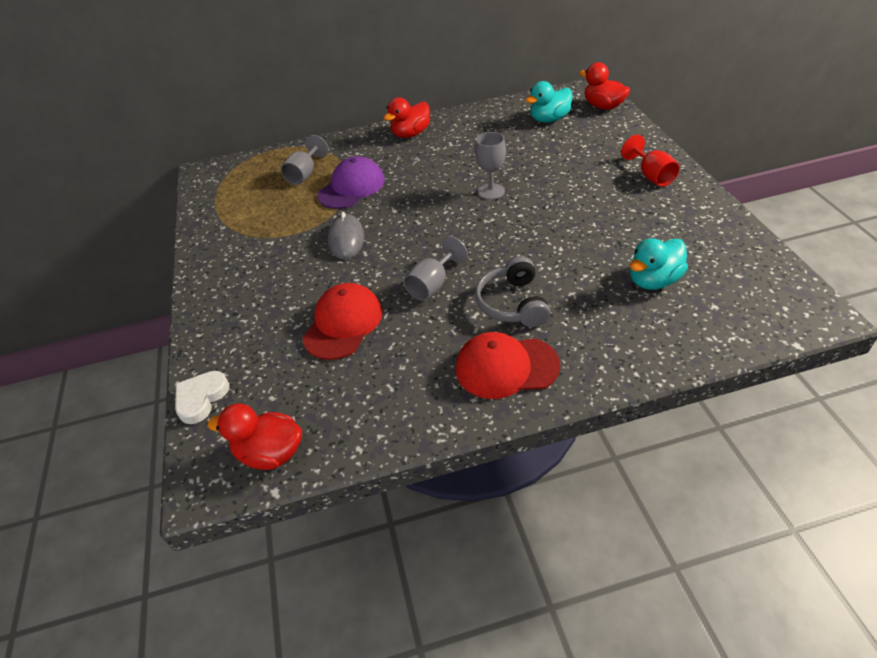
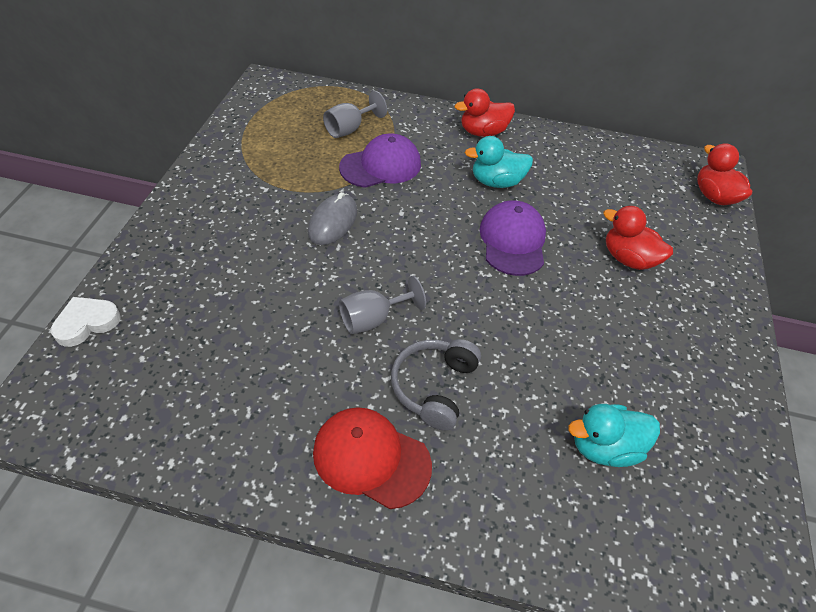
camera: 20 degrees right, 5 degrees up
red duck [208,403,302,470] -> red duck moved to [603,206,673,270]
red cap [302,283,382,360] -> none
grey goblet [475,132,506,200] -> purple cap [480,200,546,276]
turquoise duck [525,81,572,123] -> turquoise duck moved to [465,136,533,188]
red goblet [621,135,680,187] -> none

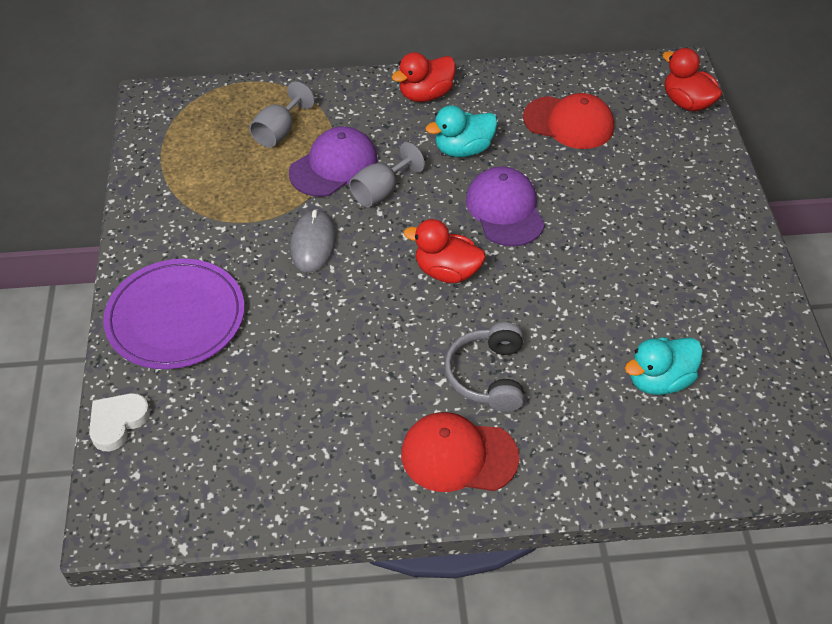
camera: 15 degrees left, 0 degrees up
grey goblet [339,276,426,334] -> grey goblet moved to [349,142,425,207]
red duck [603,206,673,270] -> red duck moved to [404,219,485,283]
none -> purple plate [103,259,244,369]
none -> red cap [523,93,614,149]

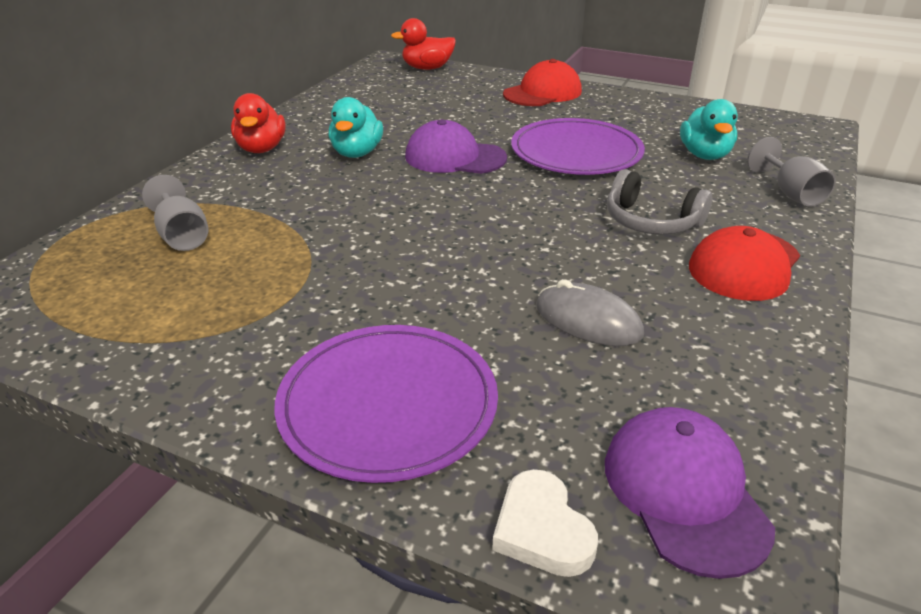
camera: 60 degrees left, 15 degrees down
purple cap [289,126,378,197] -> purple cap moved to [605,407,775,579]
grey mouse [290,209,336,273] -> grey mouse moved to [536,279,644,346]
grey goblet [349,142,425,207] -> grey goblet moved to [747,137,836,207]
red duck [404,219,485,283] -> none
red cap [523,93,614,149] -> red cap moved to [503,59,582,106]
none -> purple plate [511,118,645,175]

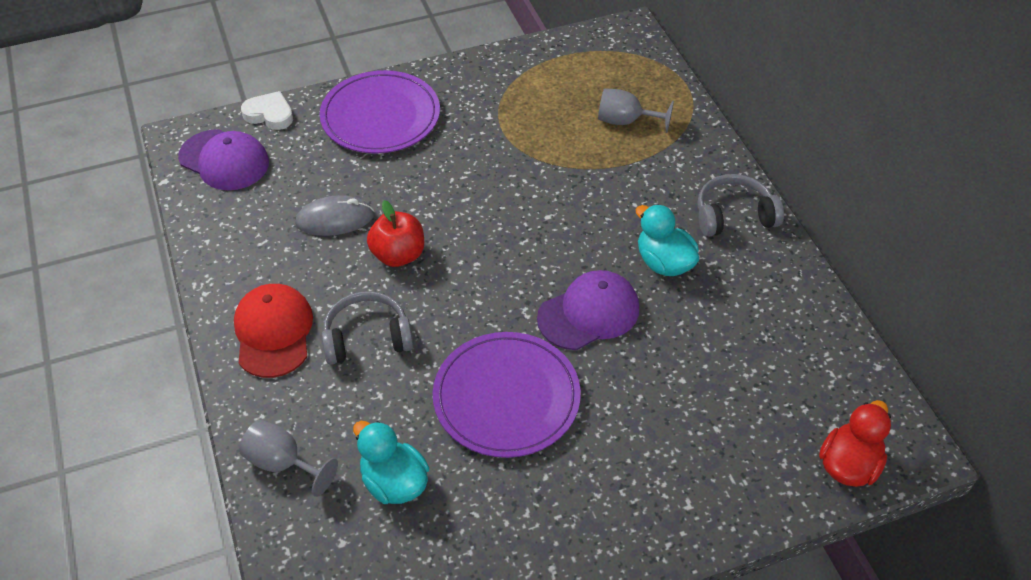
camera: 135 degrees right, 15 degrees up
red duck [231,93,286,153] -> grey headphones [698,174,784,237]
red cap [503,59,582,106] -> none
none -> red apple [367,200,424,267]

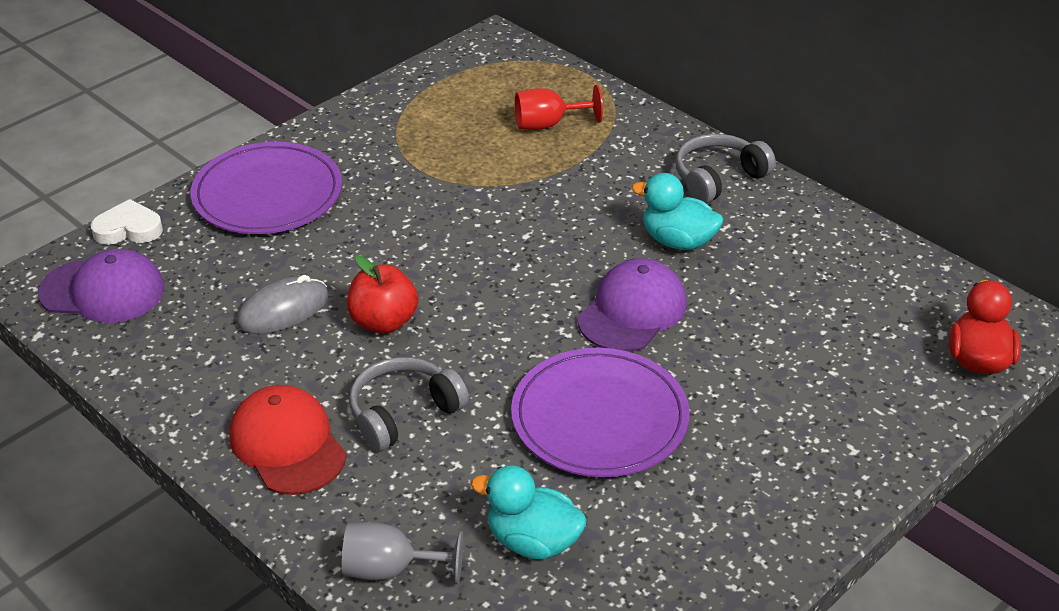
camera: 25 degrees left, 10 degrees down
grey goblet [598,88,674,133] -> red goblet [515,85,603,130]

